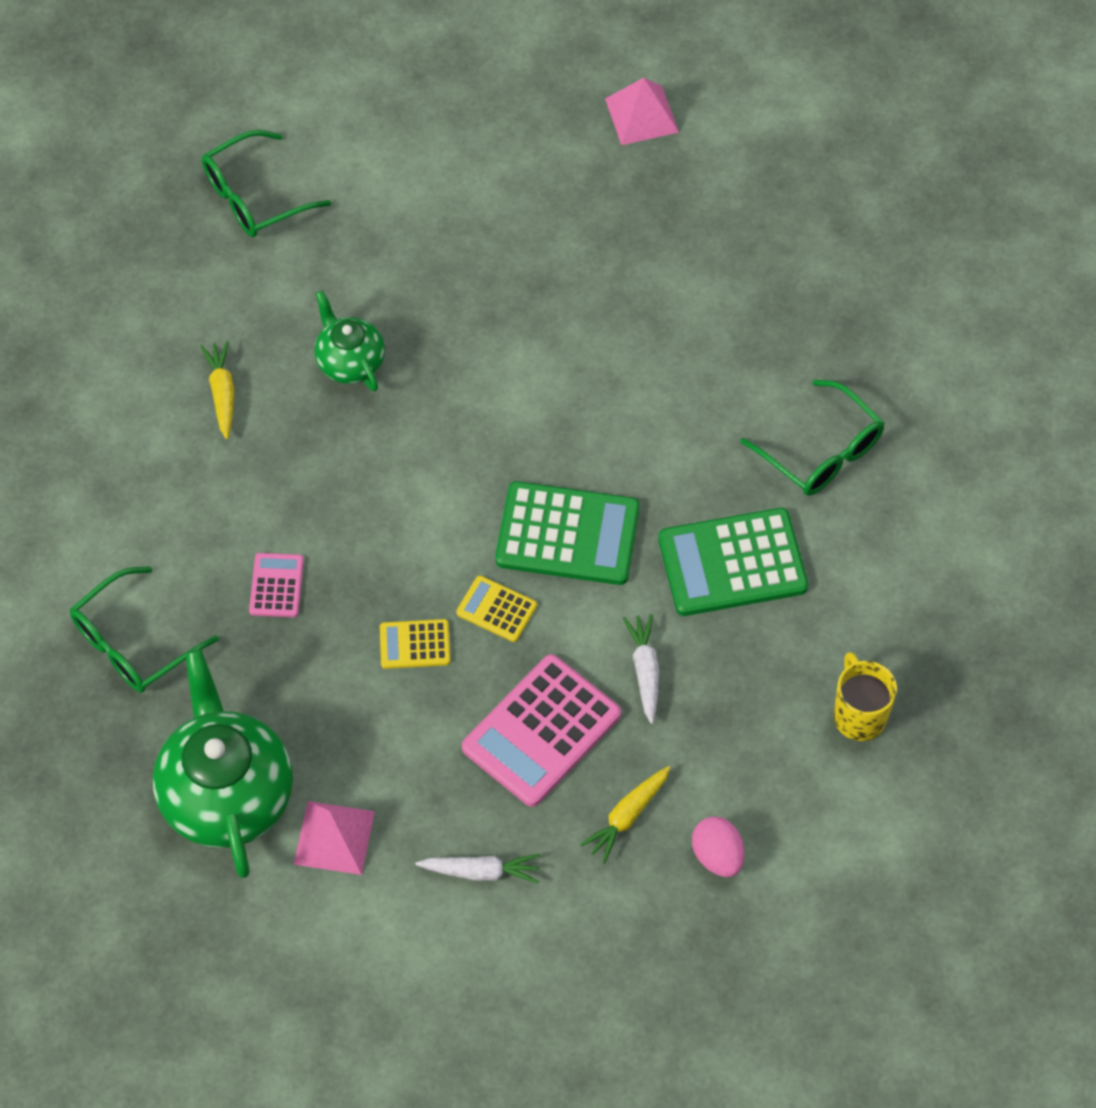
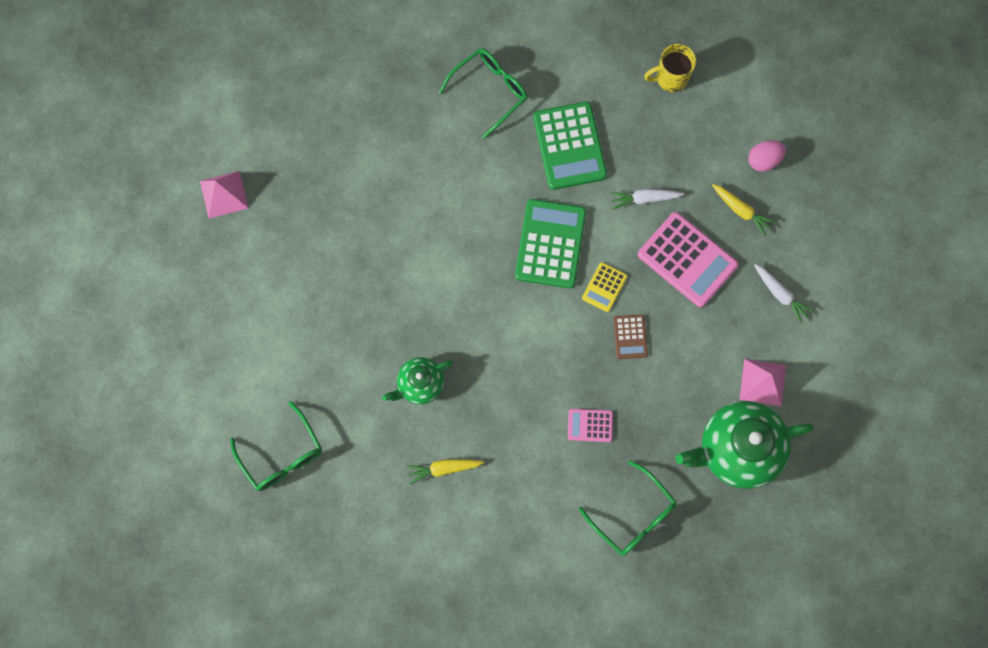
camera: 90 degrees left, 15 degrees up
yellow calculator [380,619,451,669] -> brown calculator [613,315,648,359]
white carrot [416,854,540,884] -> white carrot turned 135 degrees clockwise [754,264,814,324]

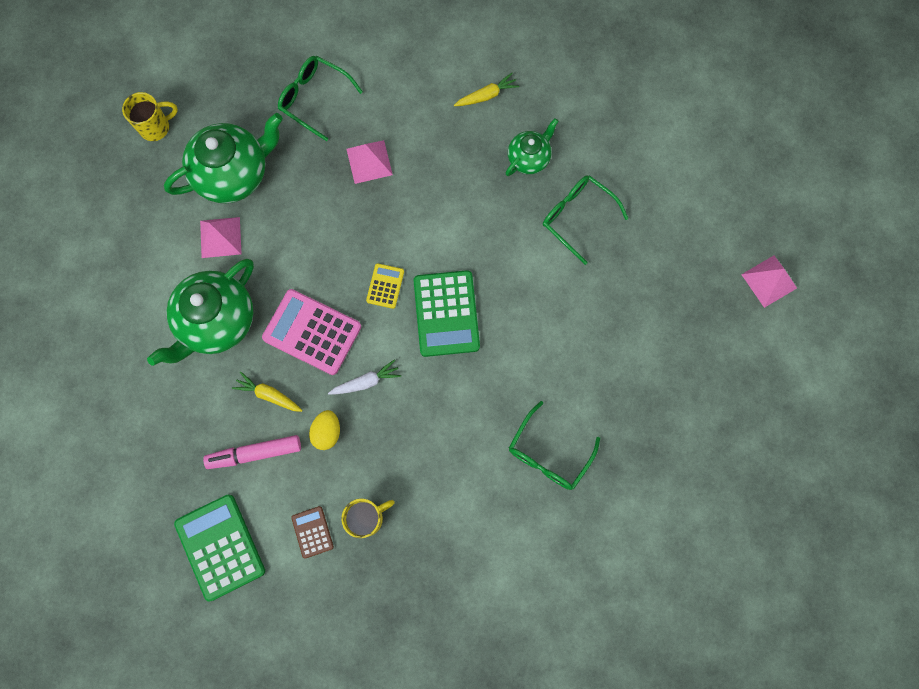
camera: 165 degrees right, 0 degrees up
green glasses [230,401,322,491] -> green glasses moved to [543,175,629,265]
green calculator [533,102,607,190] -> green calculator moved to [174,495,265,602]
pink calculator [568,409,613,442] -> pink pyramid [346,140,393,184]
brown calculator [613,315,648,359] -> brown calculator moved to [291,506,334,558]
pink egg [748,140,786,172] -> pink marker [203,435,301,469]
white carrot [754,264,814,324] -> green teapot [147,259,254,366]
none -> yellow mug [122,92,178,141]
none -> yellow egg [309,410,340,450]

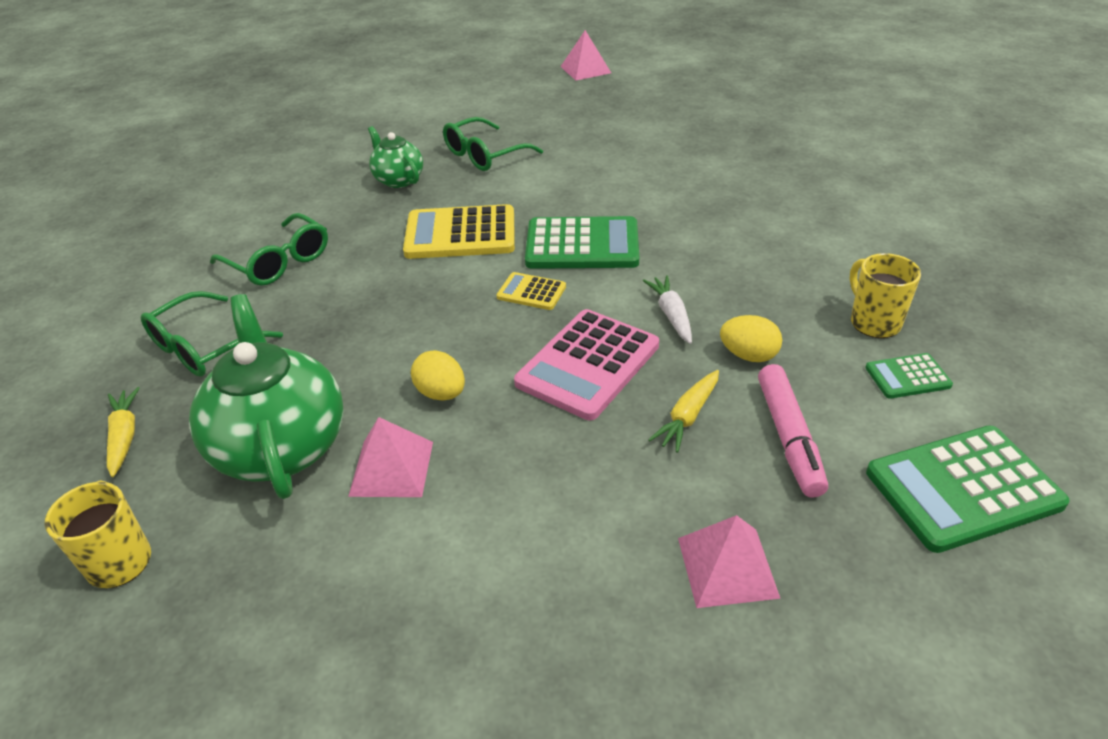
camera: 80 degrees left, 35 degrees down
green teapot [147,259,254,366] -> none
brown calculator [291,506,334,558] -> green calculator [865,353,953,399]
pink pyramid [346,140,393,184] -> pink pyramid moved to [678,515,781,608]
yellow carrot [454,73,520,106] -> yellow carrot moved to [107,387,140,477]
green glasses [509,401,600,490] -> green glasses moved to [210,213,328,286]
none -> yellow calculator [403,204,515,259]
none -> yellow egg [411,350,465,401]

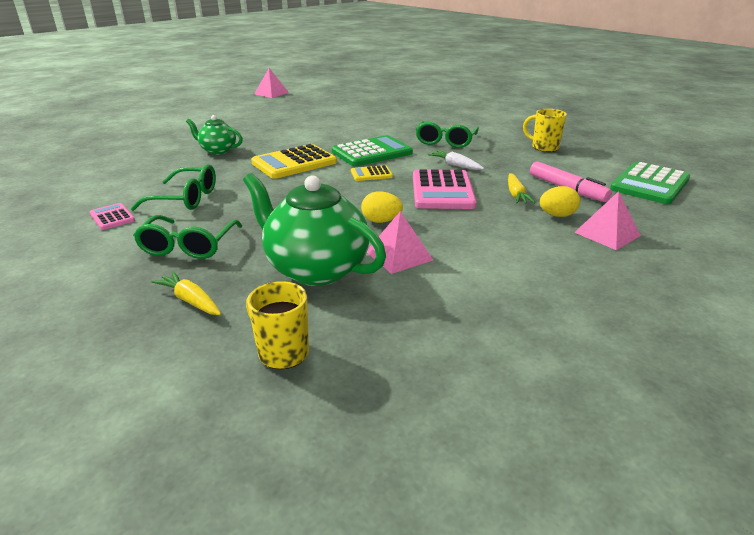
camera: 35 degrees left, 10 degrees down
green glasses [443,117,543,171] -> green glasses moved to [416,121,479,148]
yellow egg [720,315,782,362] -> yellow egg moved to [540,186,580,217]
green calculator [865,353,953,399] -> none
none -> pink calculator [90,203,135,230]

